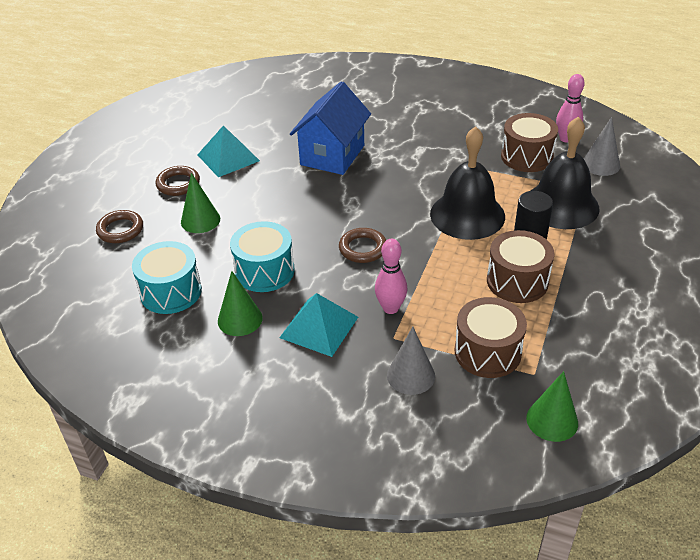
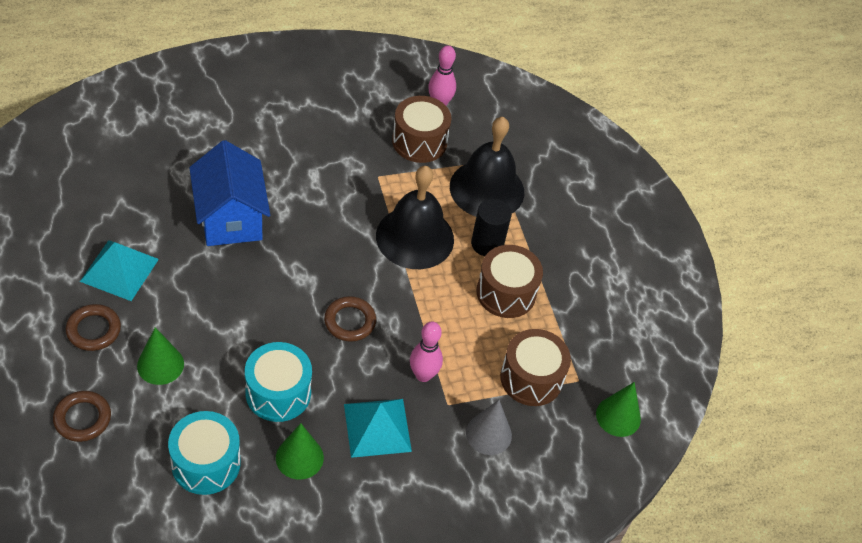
camera: 45 degrees left, 10 degrees up
grey cone [584,117,620,176] -> none

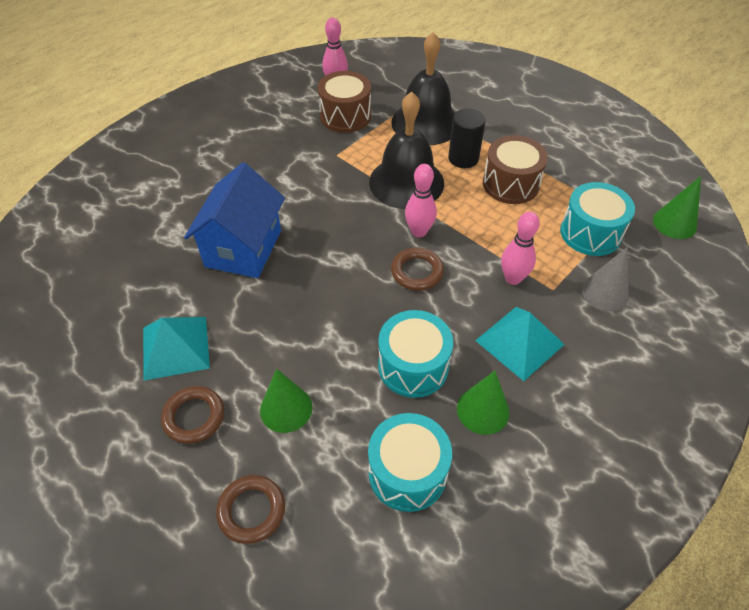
camera: 25 degrees left, 0 degrees up
blue house [189,140,270,246] -> blue house turned 60 degrees clockwise [184,162,285,278]
brown drum [500,329,571,406] -> turquoise drum [560,182,635,256]
none -> pink bowling pin [405,164,437,237]

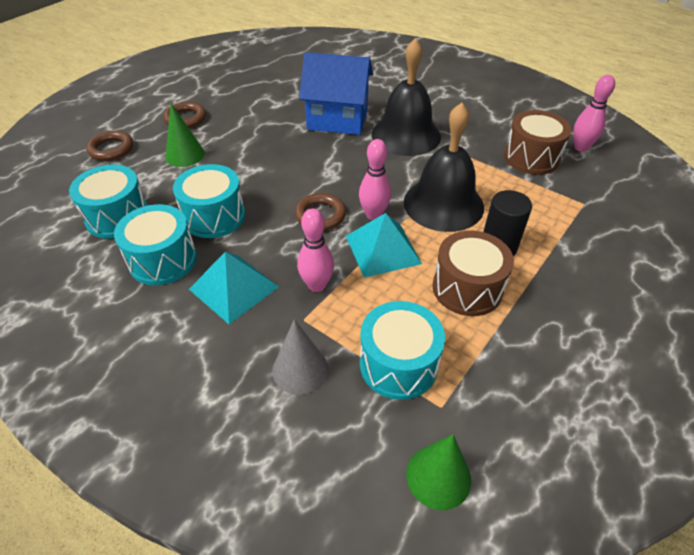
camera: 85 degrees right, 5 degrees down
turquoise pyramid [143,317,210,381] -> turquoise pyramid moved to [346,213,422,278]
black bell [391,32,455,145] -> black bell moved to [371,38,441,156]
green cone [457,371,510,435] -> turquoise drum [114,204,197,285]

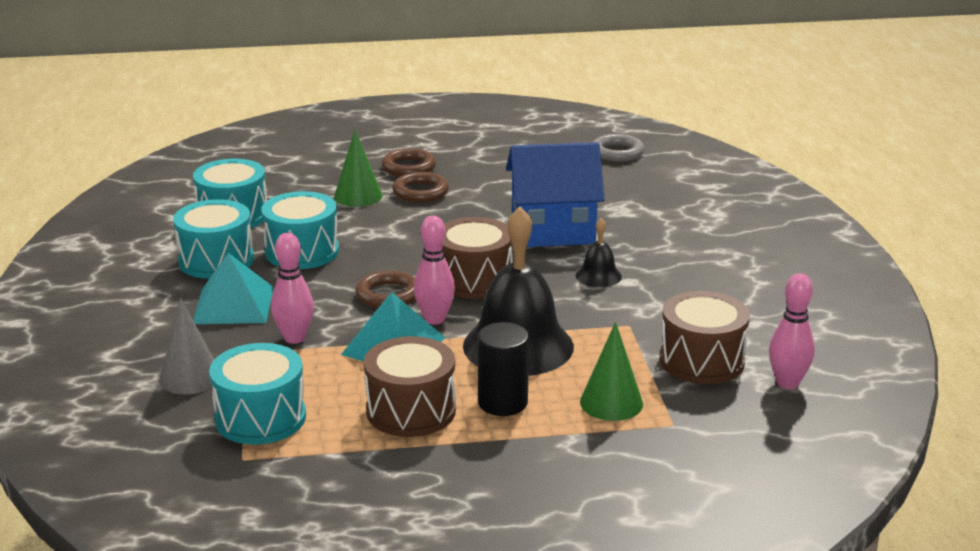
camera: 45 degrees right, 20 degrees down
brown ring [86,130,133,161] -> brown ring moved to [393,172,449,203]
blue house [299,52,373,135] -> blue house turned 60 degrees counterclockwise [506,142,605,247]
black bell [371,38,441,156] -> black bell [576,218,622,287], size x0.46
green cone [406,434,471,510] -> green cone moved to [580,322,643,421]
none -> brown drum [442,217,513,299]
none -> grey ring [593,134,644,162]

